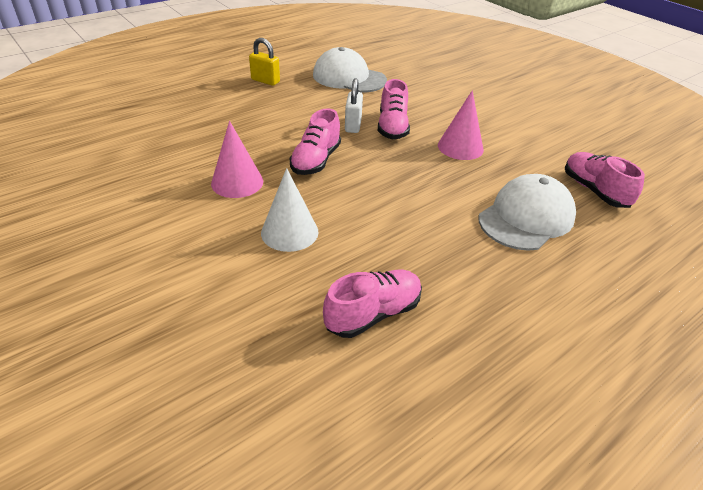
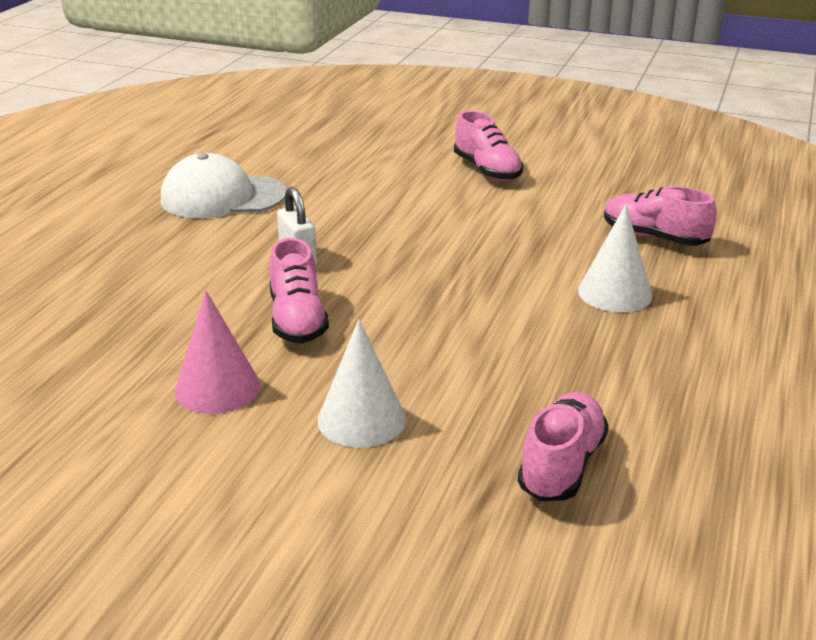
camera: 30 degrees left, 10 degrees down
yellow padlock [249,38,280,86] -> none
pink shoe [378,79,410,139] -> pink shoe moved to [454,111,523,181]
pink cone [438,90,484,160] -> none
white cap [479,174,576,251] -> white cone [578,204,652,312]

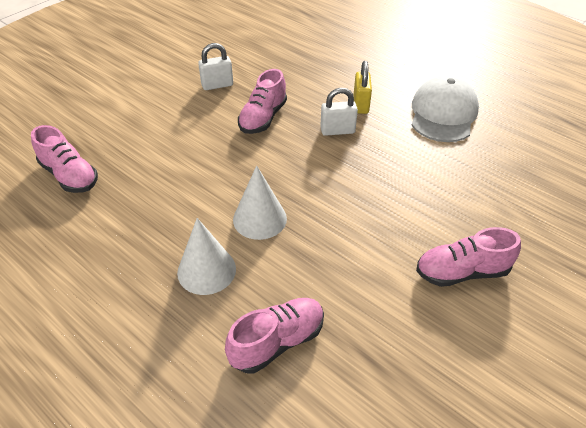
camera: 110 degrees right, 15 degrees up
pink cone [175,290,260,414] -> white padlock [198,43,233,90]
pink shoe [269,238,329,343] -> pink shoe turned 75 degrees counterclockwise [238,69,287,134]
white cone [318,319,406,448] -> white cone moved to [233,165,287,240]
none -> yellow padlock [354,61,372,114]

